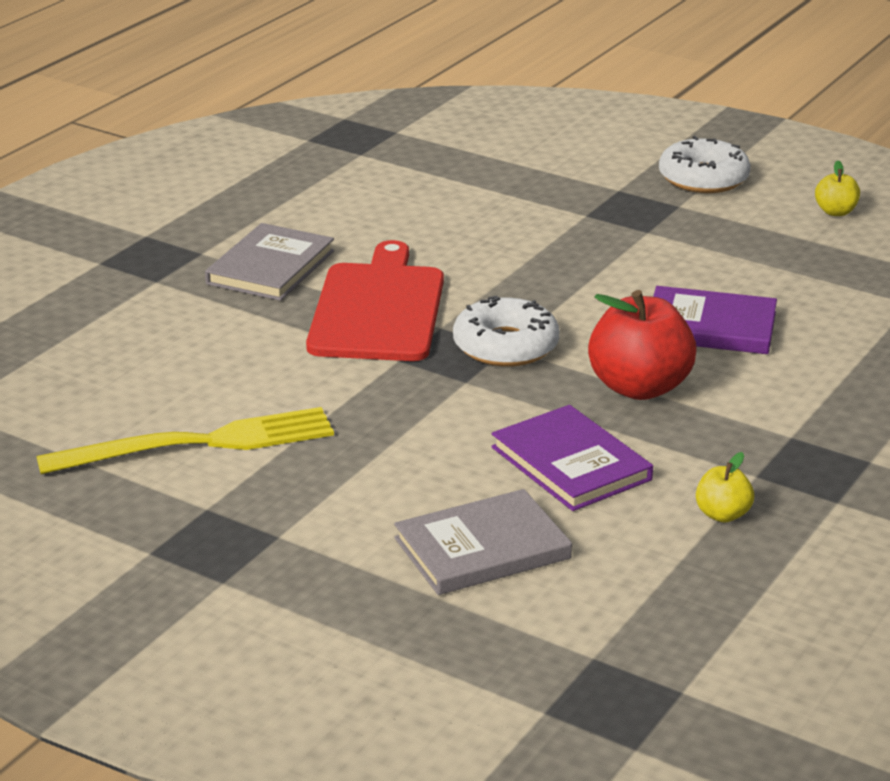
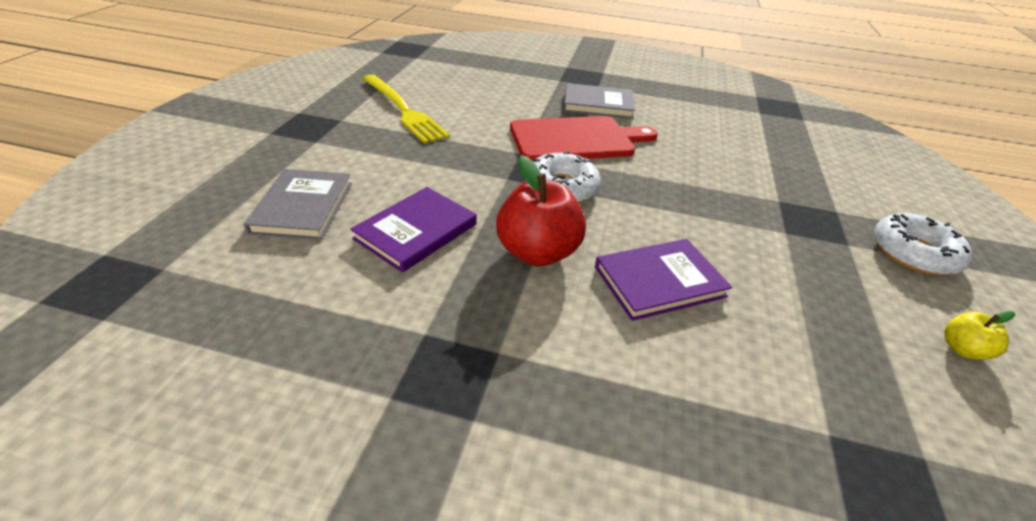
camera: 70 degrees right, 10 degrees up
grey book [394,489,572,595] -> grey book turned 45 degrees clockwise [244,169,352,240]
purple book [653,286,777,354] -> purple book turned 75 degrees clockwise [595,239,732,321]
yellow apple [696,452,754,522] -> none

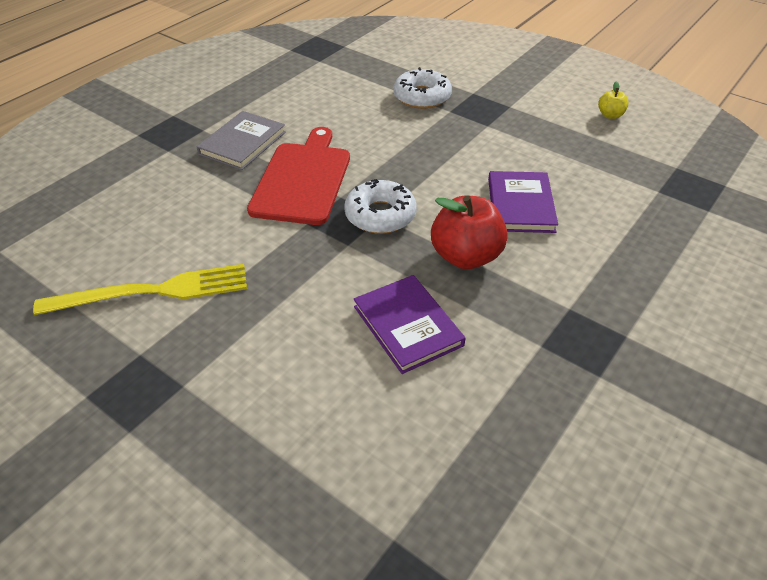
camera: 65 degrees left, 5 degrees up
grey book [244,169,352,240] -> none
white donut [874,213,972,275] -> white donut moved to [393,67,452,109]

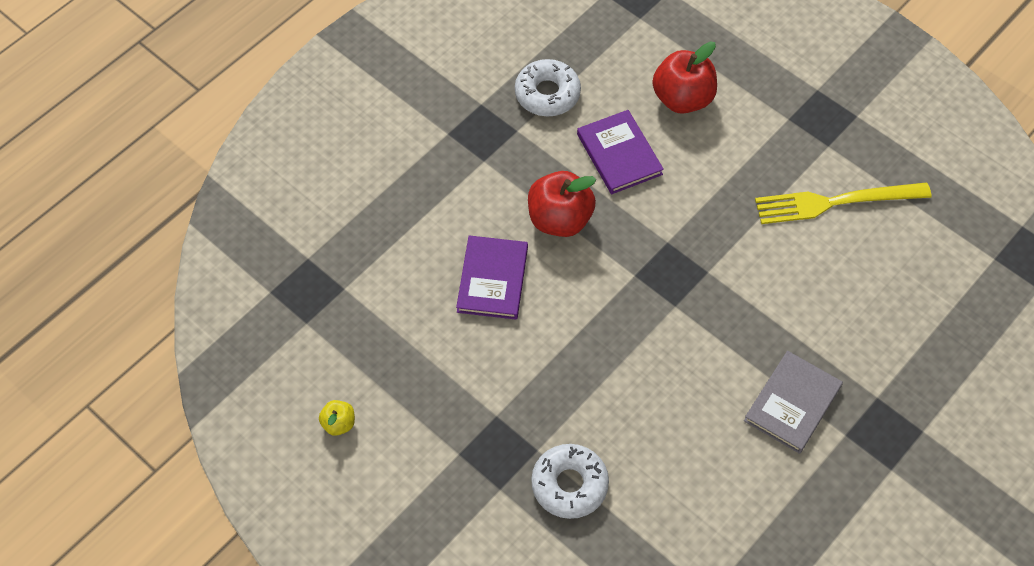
camera: 175 degrees left, 15 degrees up
red cutting board [247,127,350,225] -> none
white donut [344,179,417,234] -> white donut moved to [515,59,581,116]
none -> red apple [652,42,717,114]

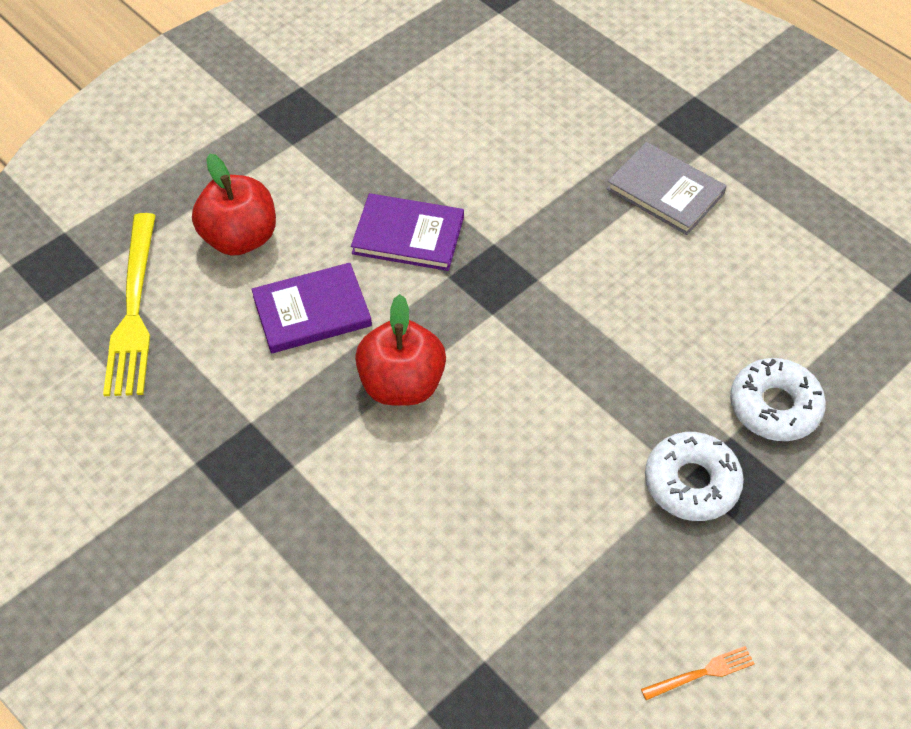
camera: 85 degrees left, 5 degrees down
yellow apple [319,400,355,436] -> orange fork [641,646,755,700]
purple book [456,235,528,320] -> purple book moved to [351,193,464,271]
white donut [515,59,581,116] -> white donut moved to [645,432,744,521]
yellow fork [755,182,932,224] -> yellow fork moved to [103,213,156,396]

